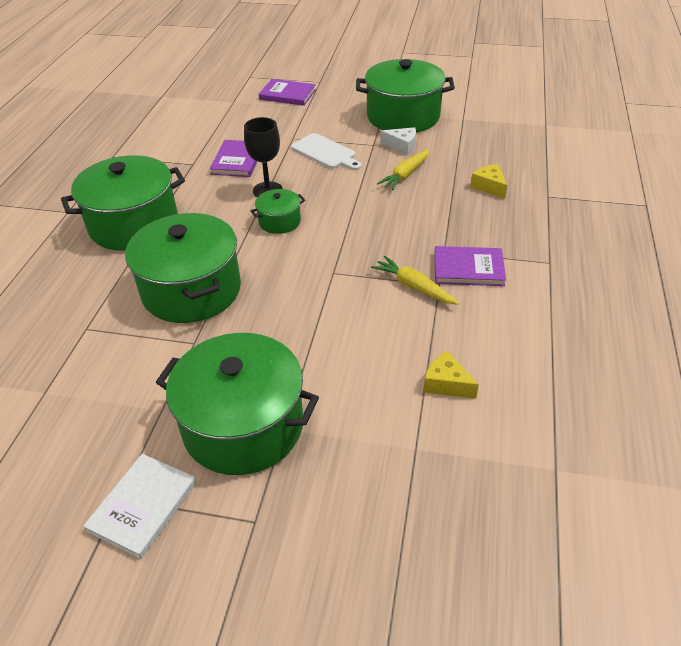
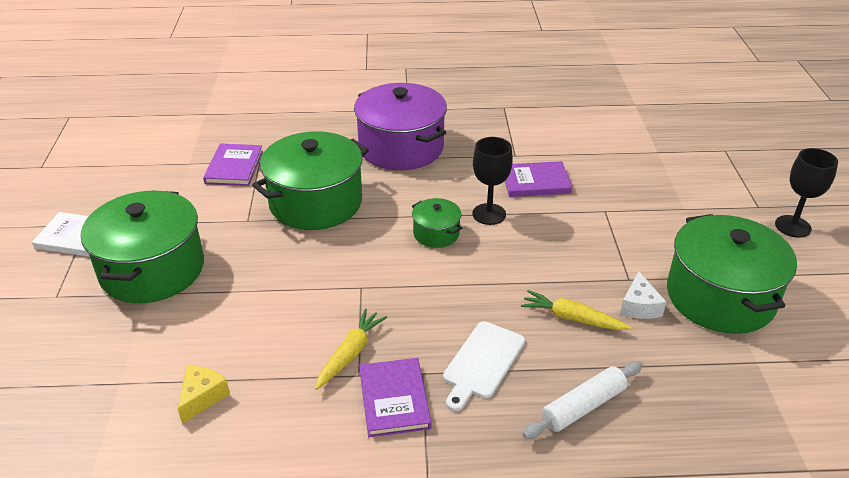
camera: 75 degrees right, 5 degrees down
green pot [61,155,185,251] -> purple pot [354,83,447,170]
purple book [259,79,316,106] -> purple book moved to [203,144,263,186]
white cutting board [291,133,362,170] -> white cutting board moved to [443,321,525,411]
yellow cheese [470,164,508,199] -> white rolling pin [523,361,643,439]
none -> black goblet [775,148,838,238]

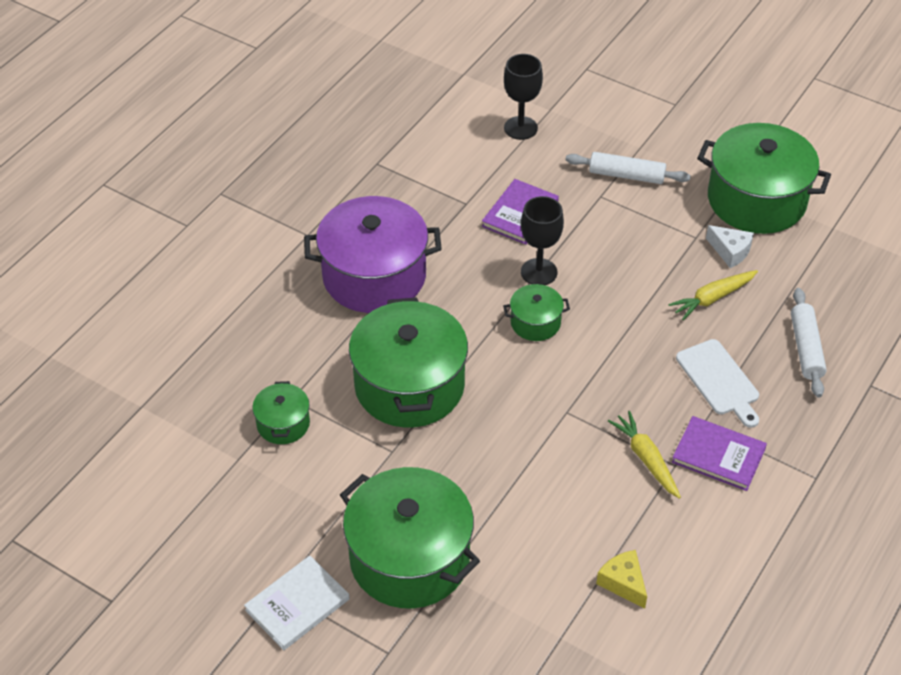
camera: 55 degrees left, 10 degrees up
purple book [203,144,263,186] -> green pot [252,381,310,444]
black goblet [775,148,838,238] -> black goblet moved to [504,54,543,140]
none -> white rolling pin [565,152,691,184]

